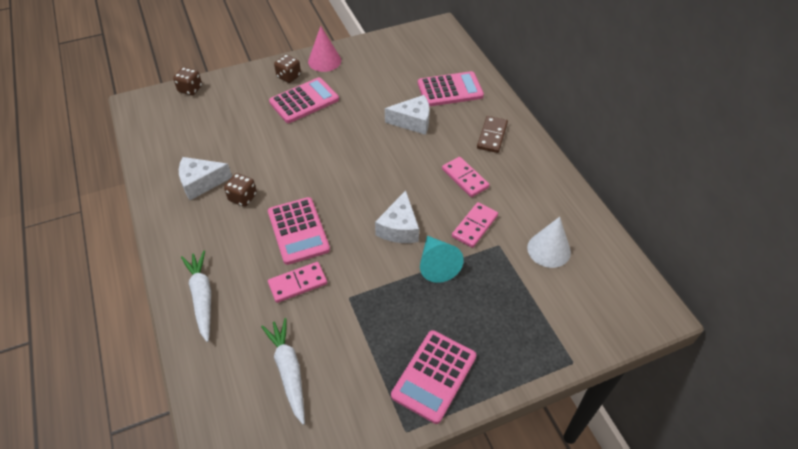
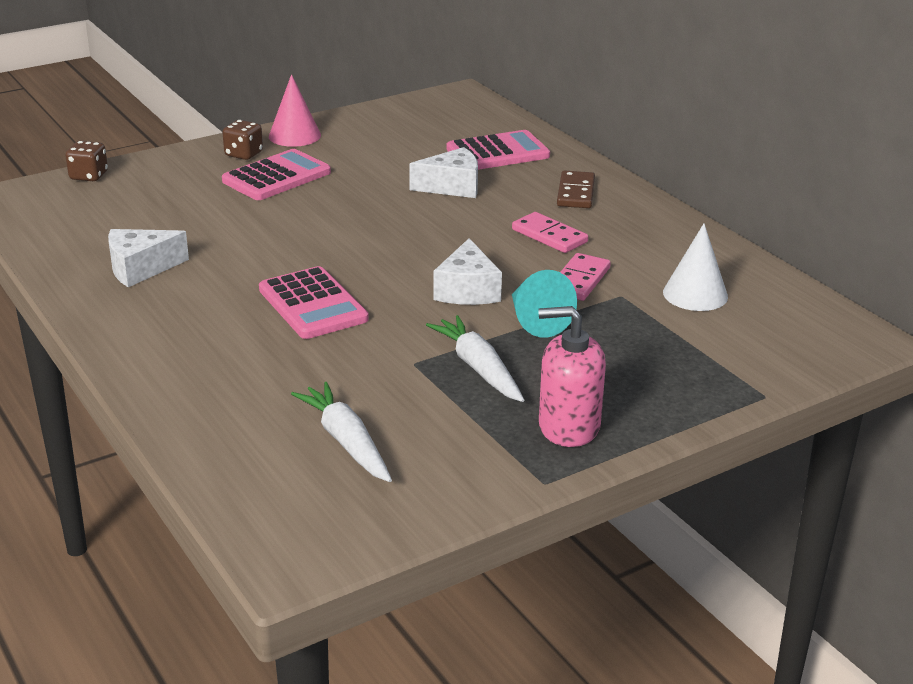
camera: 10 degrees left, 20 degrees down
white carrot [181,250,211,342] -> white carrot moved to [426,315,524,402]
brown dice [224,173,257,207] -> none
pink domino [268,262,327,303] -> none
pink calculator [391,330,476,424] -> pink soap dispenser [538,306,606,447]

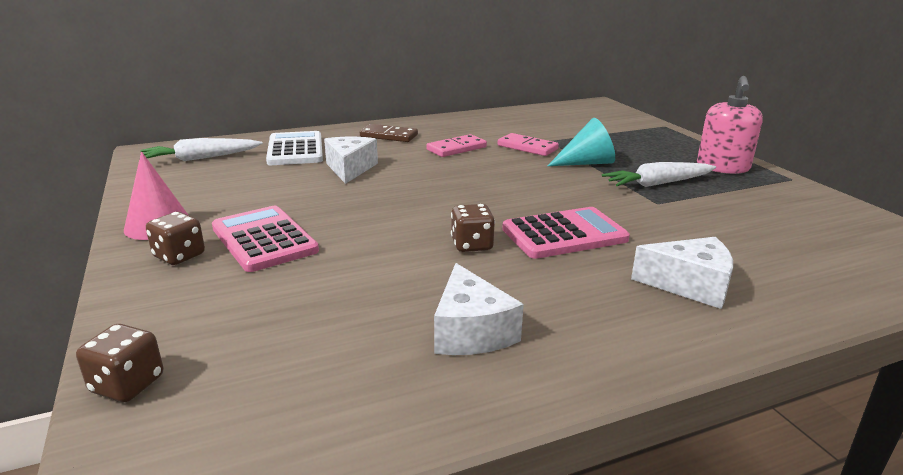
camera: 80 degrees left, 5 degrees down
white carrot [291,382,392,482] -> white carrot moved to [139,138,263,161]
white cheese [434,238,502,305] -> white cheese moved to [631,237,733,309]
pink calculator [446,130,550,170] -> white calculator [266,131,323,165]
white cone [663,223,728,311] -> none
none -> brown dice [451,204,495,252]

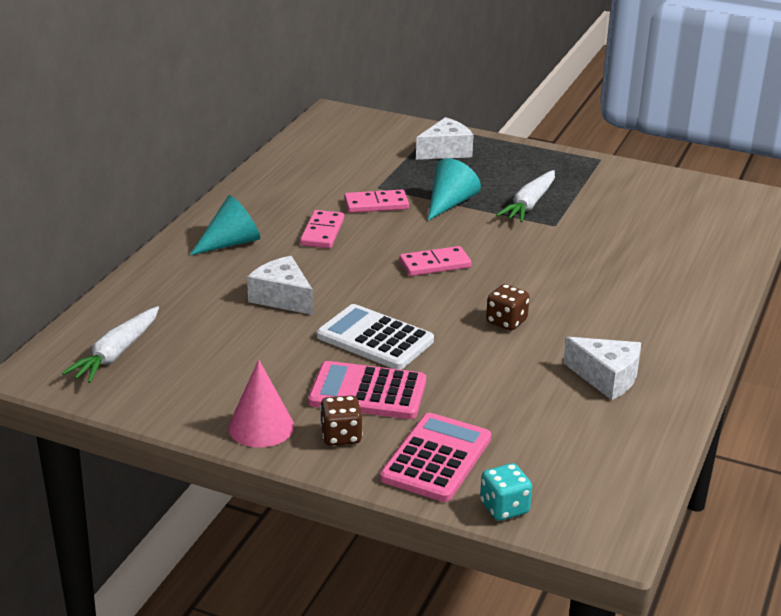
camera: 45 degrees left, 5 degrees up
brown dice [76,324,163,402] -> turquoise dice [480,463,532,521]
white calculator [266,131,323,165] -> white calculator moved to [317,304,434,370]
brown domino [360,124,418,142] -> turquoise cone [190,195,260,255]
pink calculator [502,207,630,259] -> pink calculator moved to [380,413,491,502]
white cheese [631,237,733,309] -> white cheese moved to [416,117,474,160]
pink soap dispenser [697,76,763,174] -> none
none -> pink domino [399,246,471,276]

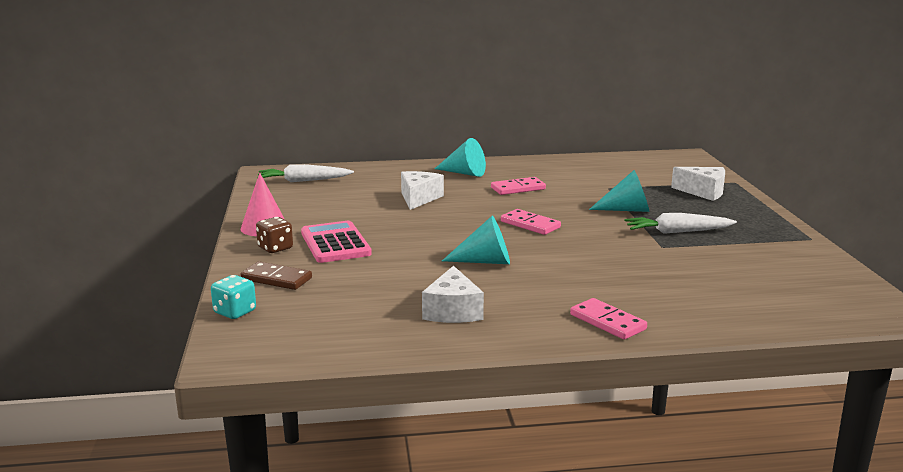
camera: 60 degrees right, 10 degrees down
white calculator [317,304,434,370] -> none
pink domino [344,190,409,213] -> pink domino moved to [570,298,647,340]
pink calculator [380,413,491,502] -> brown domino [241,261,312,290]
brown dice [486,284,530,330] -> turquoise cone [442,216,510,264]

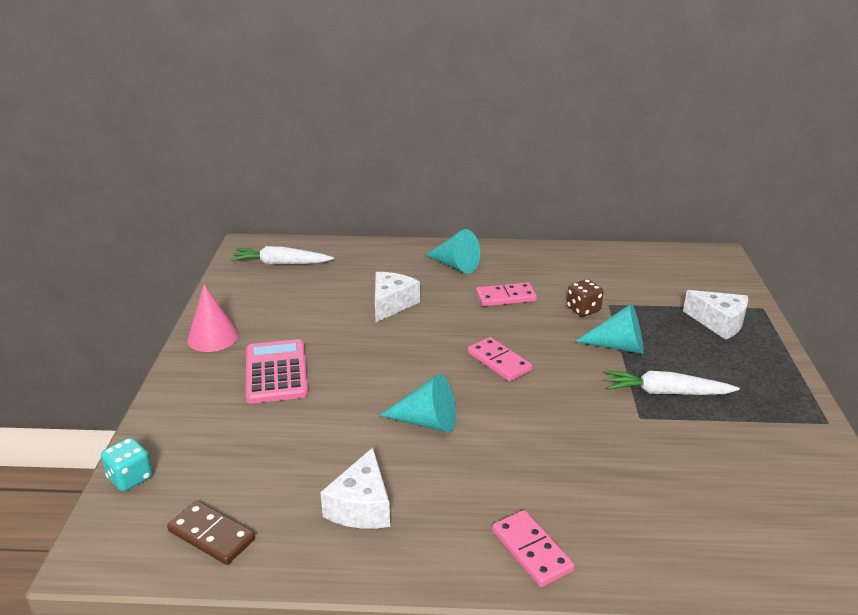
camera: 10 degrees right, 10 degrees up
brown domino [241,261,312,290] -> brown domino moved to [167,501,255,565]
brown dice [256,217,293,253] -> brown dice moved to [567,279,603,316]

